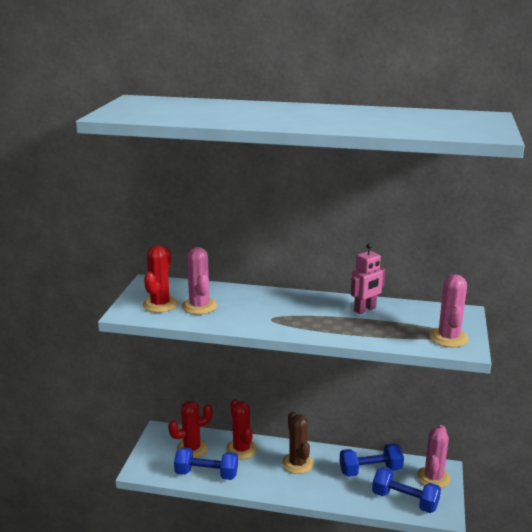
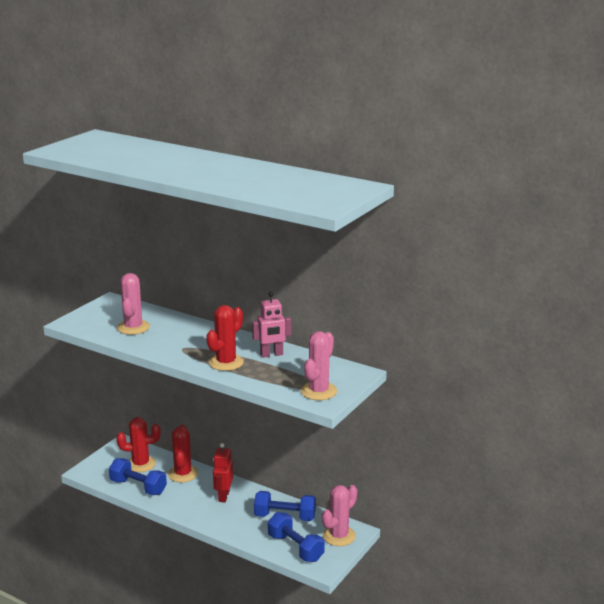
camera: 20 degrees right, 0 degrees up
red cactus [143,245,178,313] -> red cactus moved to [206,305,244,371]
brown cactus [282,412,314,474] -> red robot [213,443,233,502]

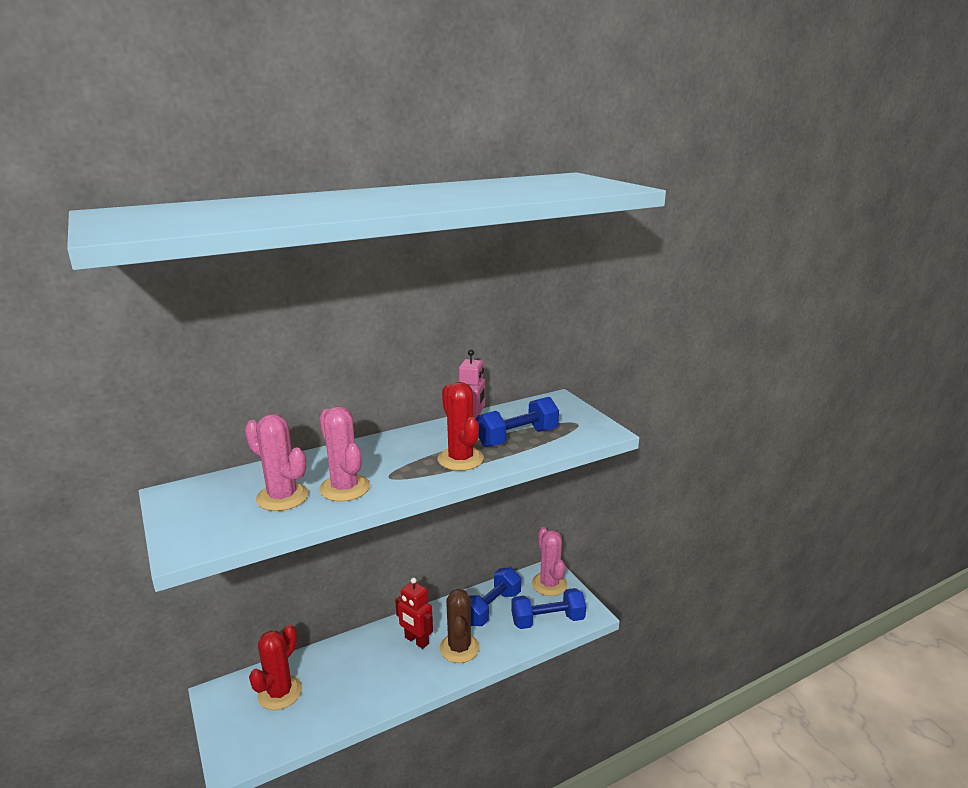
camera: 60 degrees left, 0 degrees up
blue dumbbell [109,458,167,495] -> blue dumbbell moved to [476,397,559,447]
red cactus [168,425,198,483] -> none
pink cactus [301,331,337,400] -> pink cactus moved to [319,406,370,502]
none -> brown cactus [439,589,480,663]

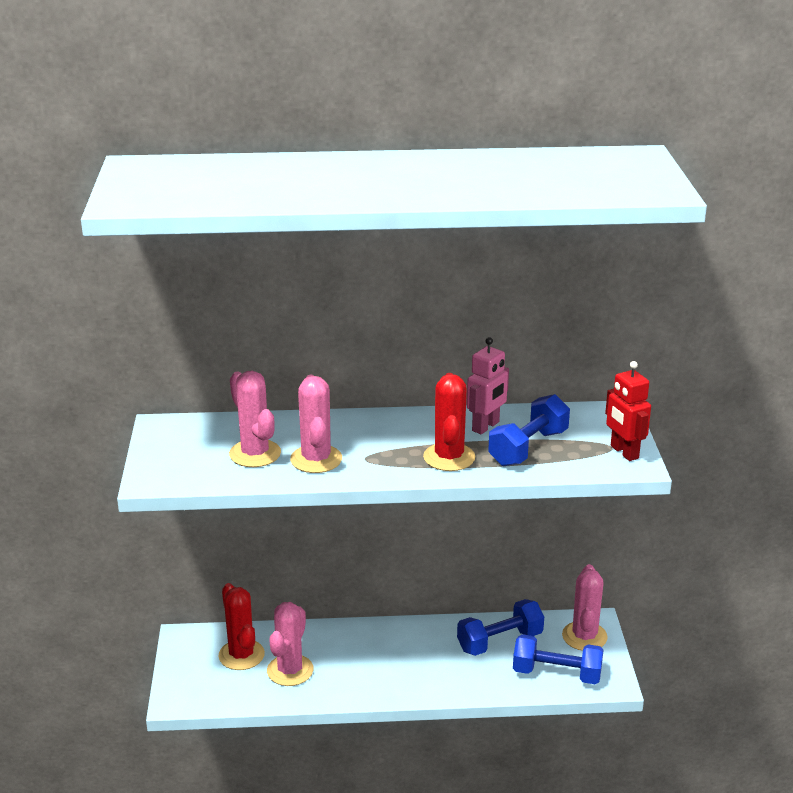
camera: 25 degrees right, 5 degrees up
red cactus [249,625,302,710] -> red cactus turned 75 degrees counterclockwise [218,583,265,670]
red robot [395,577,433,649] -> red robot moved to [605,361,651,461]
brown cactus [439,589,480,663] -> none
blue dumbbell [476,397,559,447] -> blue dumbbell turned 45 degrees counterclockwise [488,394,570,466]
none -> pink cactus [267,602,313,686]

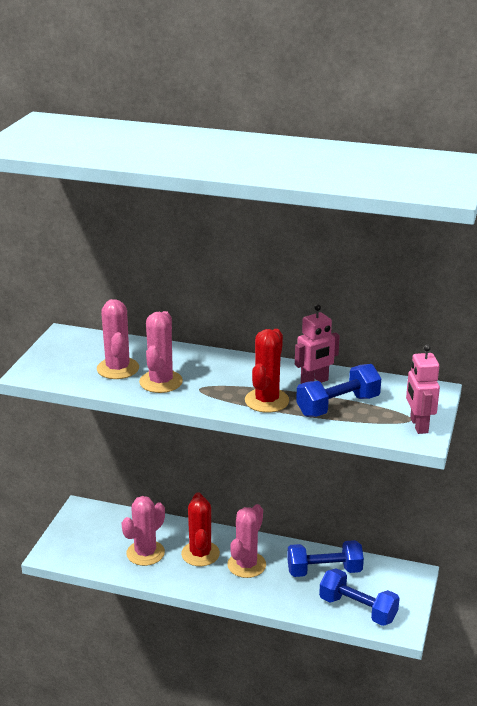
camera: 20 degrees right, 0 degrees up
red cactus [218,583,265,670] -> red cactus moved to [181,492,220,566]
pink cactus [562,564,608,651] -> pink cactus moved to [227,504,266,578]
red robot [605,361,651,461] -> pink robot [406,344,440,434]

